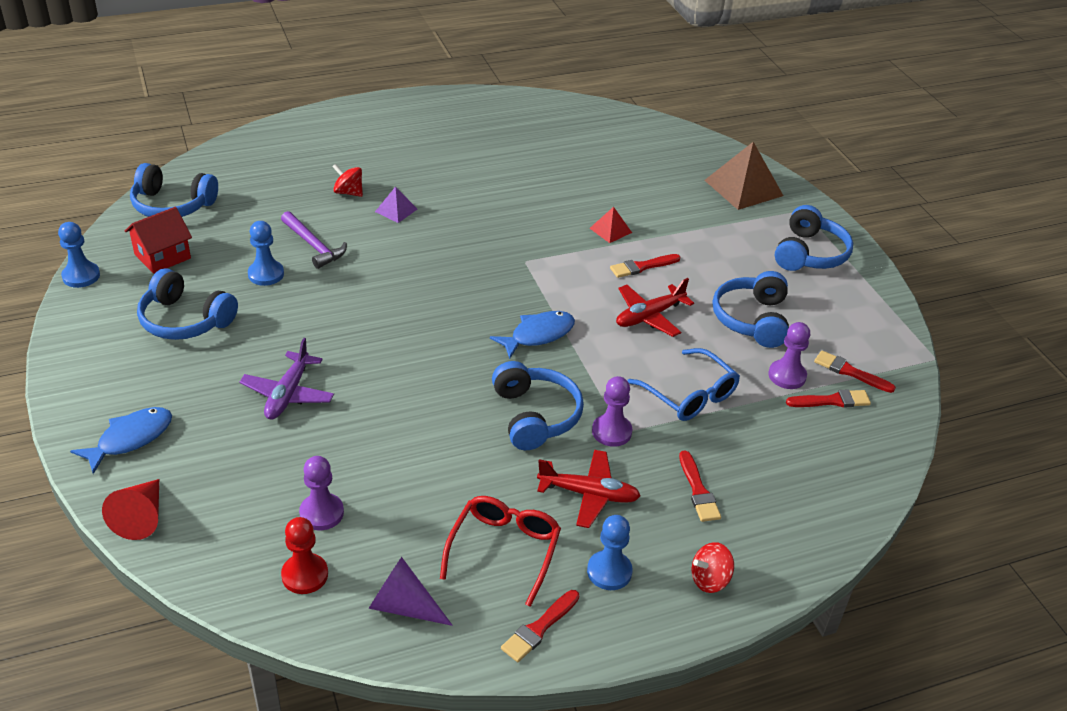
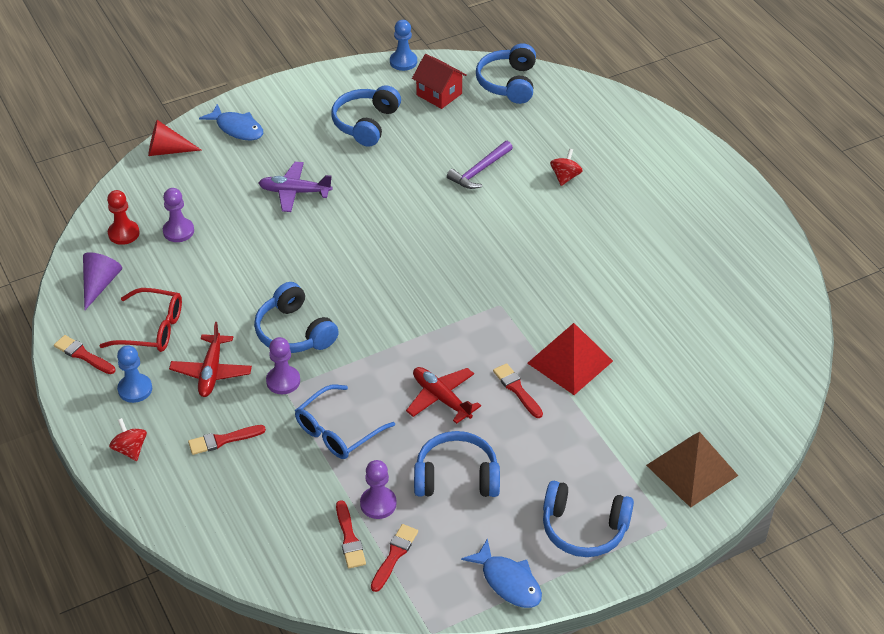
camera: 85 degrees right, 5 degrees up
blue pawn [248,221,284,286] -> none
purple pyramid [375,186,417,223] -> none
blue fish [490,311,575,359] -> blue fish moved to [461,538,542,608]
blue headphones [492,361,584,450] -> blue headphones turned 75 degrees clockwise [254,282,339,353]
red pyramid [590,207,632,243] -> red pyramid [527,323,613,395], size x1.97

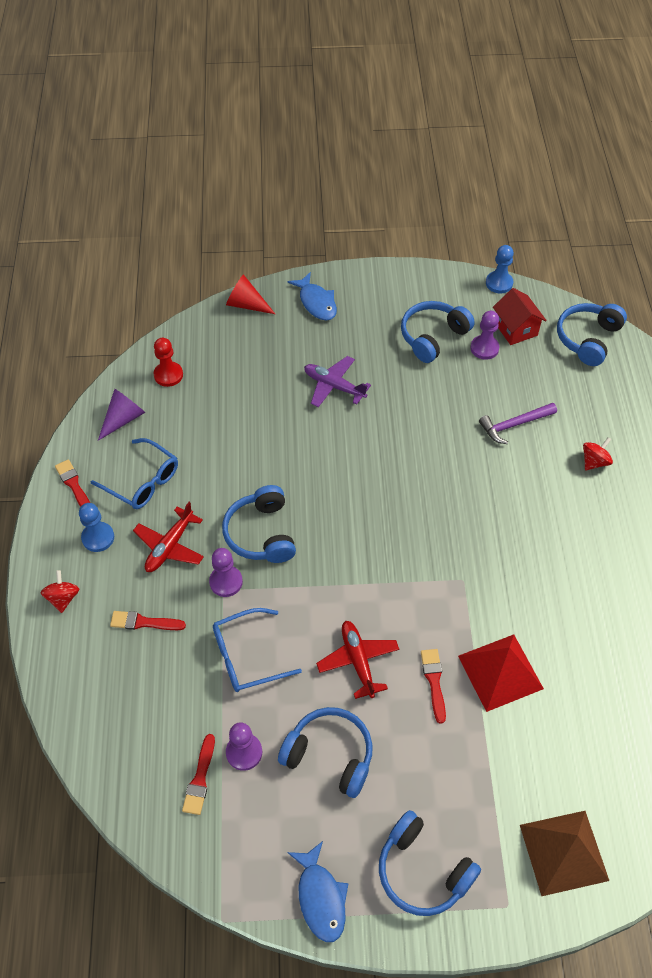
camera: 25 degrees right, 10 degrees up
red glasses [99,288,182,352] -> blue glasses [91,438,178,509]
purple pawn [163,188,194,242] -> purple pawn moved to [470,311,499,360]
red brush [371,524,418,592] -> none

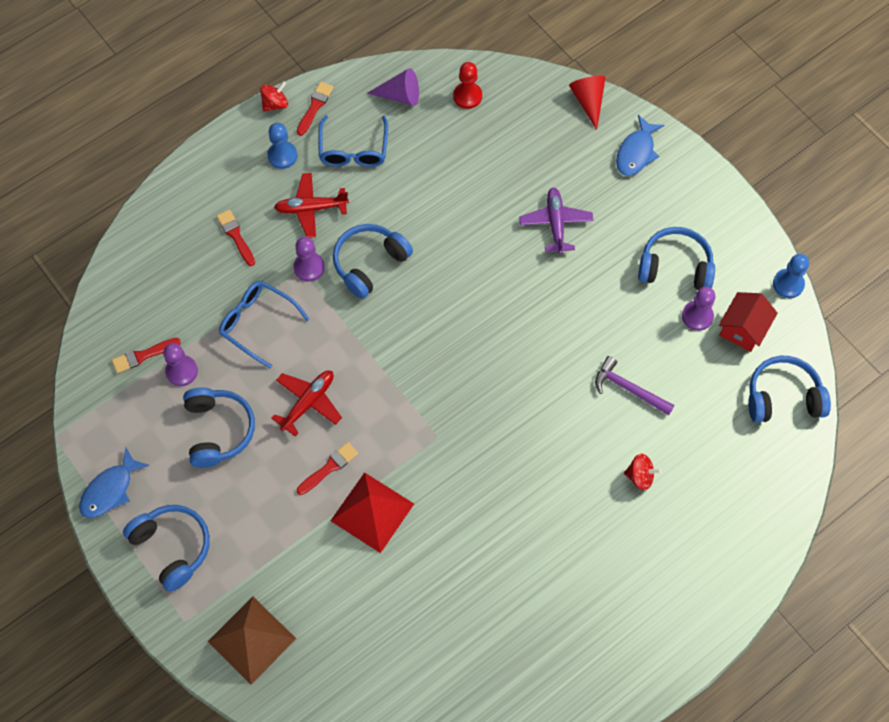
camera: 55 degrees right, 10 degrees up
red spinning top [41,570,79,613] -> red spinning top moved to [260,81,288,112]
blue headphones [379,810,481,916] -> blue headphones turned 135 degrees clockwise [123,505,210,592]

